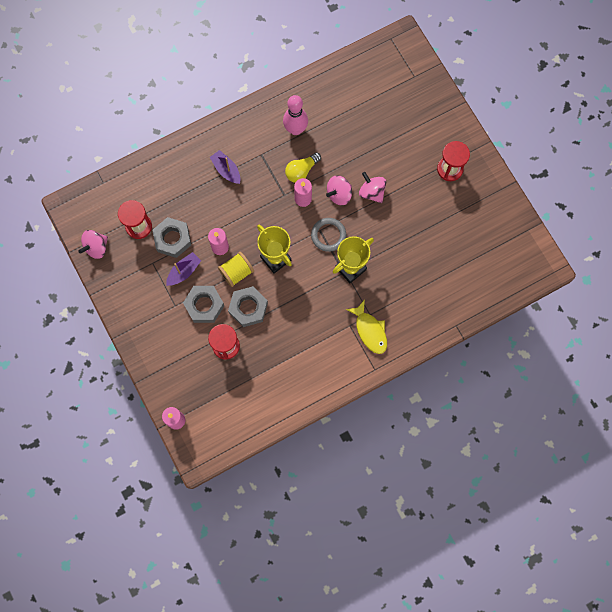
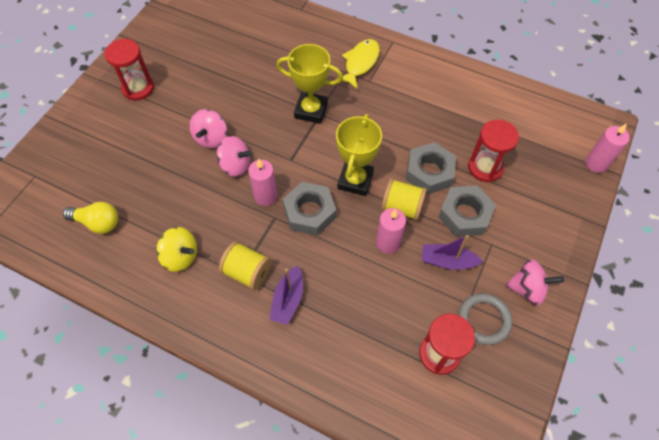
camera: 125 degrees left, 15 degrees down
pink spinning top [78,230,108,259] -> pink spinning top moved to [505,259,564,306]
grey nut [152,217,191,258] -> grey nut moved to [283,182,336,236]
pink bowling pin [283,95,308,135] -> yellow spinning top [156,227,197,272]
yellow light bulb [285,152,321,183] -> yellow light bulb moved to [63,202,118,234]
grey ring [311,218,346,252] -> grey ring moved to [458,293,512,345]
none -> yellow spool [219,241,272,290]

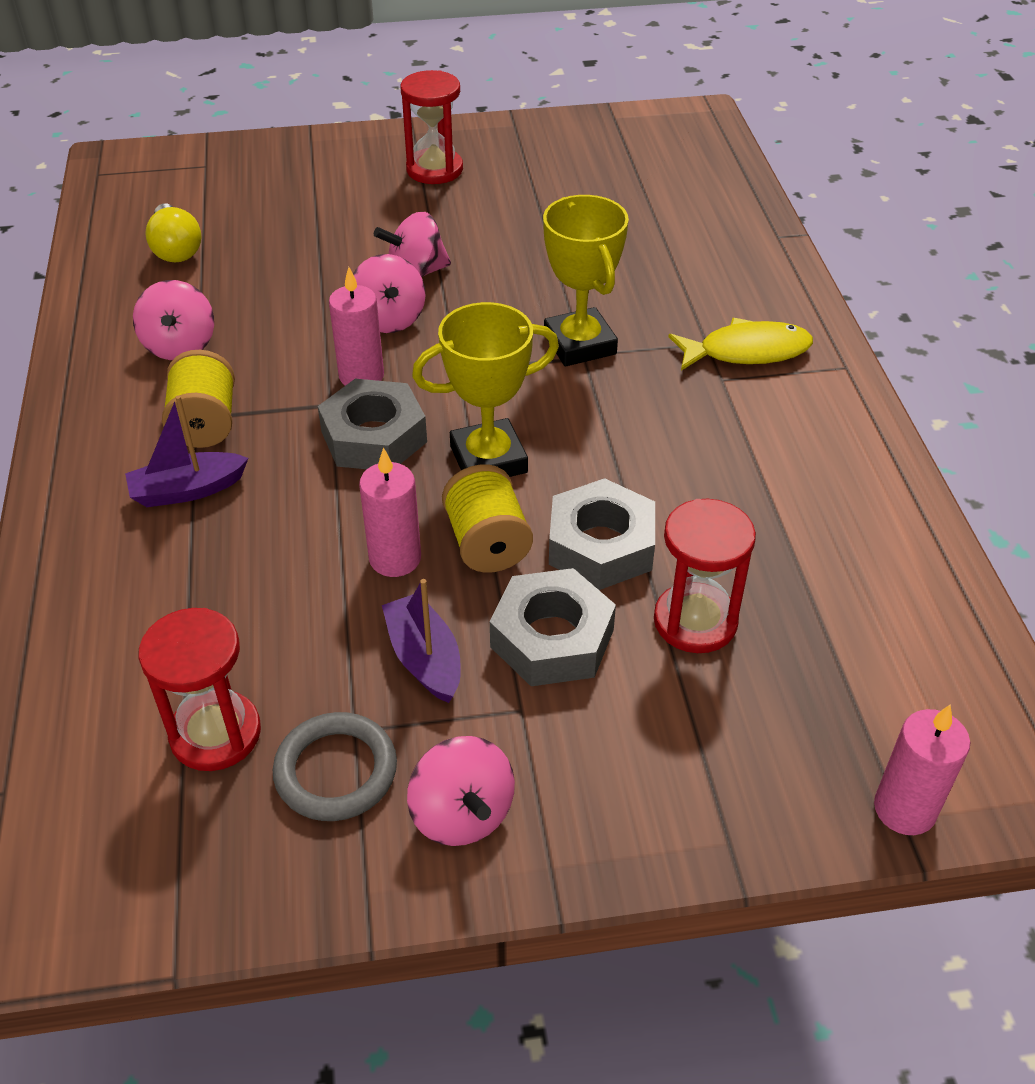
camera: 55 degrees right, 15 degrees down
yellow spinning top [156,227,197,272] -> pink spinning top [133,280,214,360]

